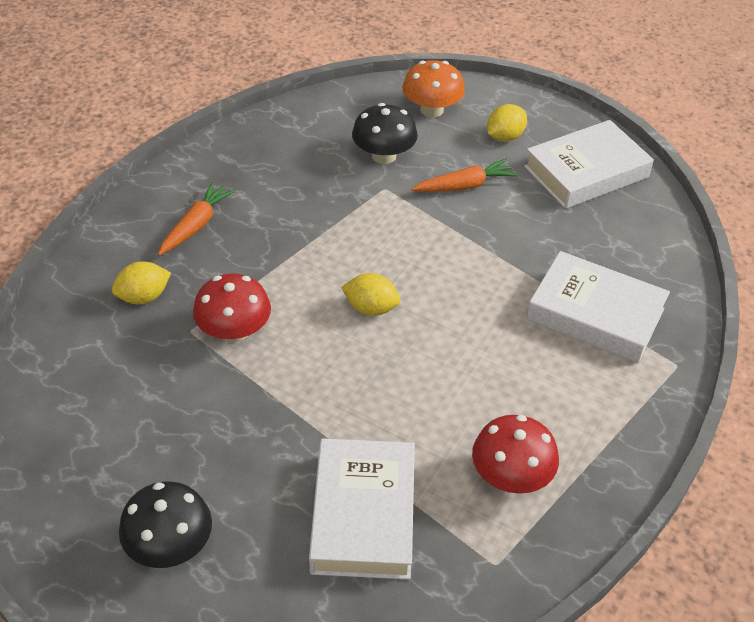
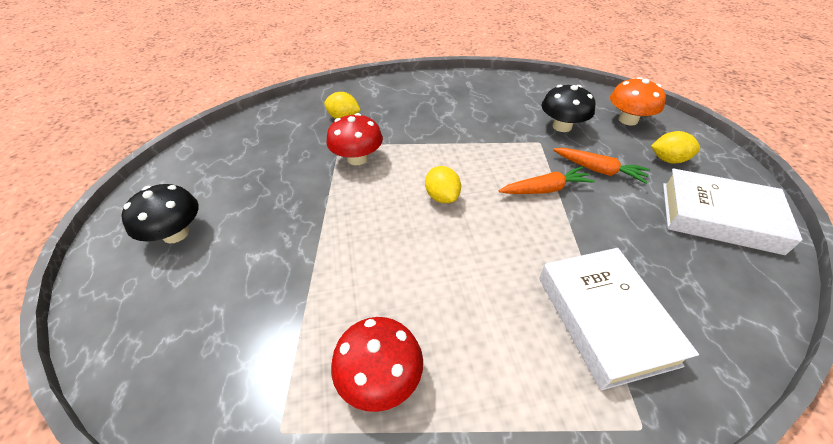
camera: 50 degrees right, 0 degrees up
orange carrot [158,182,235,256] -> orange carrot moved to [499,167,595,194]
white book [309,438,415,579] -> none

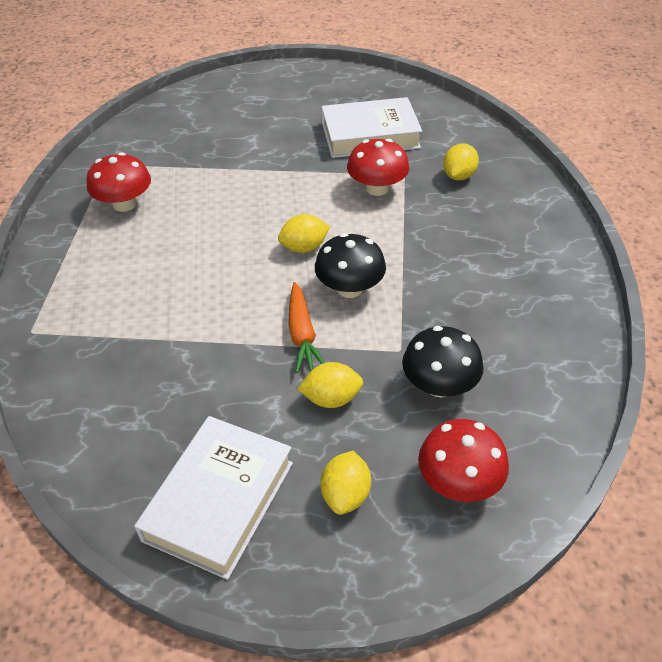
camera: 95 degrees right, 0 degrees up
black mushroom [121,184,199,243] -> black mushroom moved to [315,233,386,298]
white book [539,248,699,390] -> white book moved to [322,97,422,158]
orange carrot [553,148,650,184] -> yellow lemon [298,362,363,408]
orange mushroom [610,77,666,126] -> red mushroom [418,419,509,502]

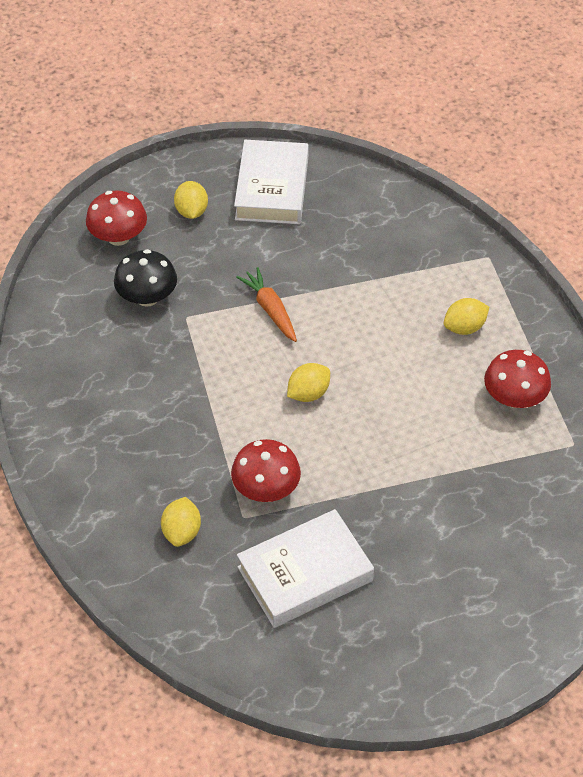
camera: 160 degrees right, 5 degrees up
yellow lemon [298,362,363,408] -> yellow lemon moved to [444,298,489,335]
black mushroom [315,233,386,298] -> none

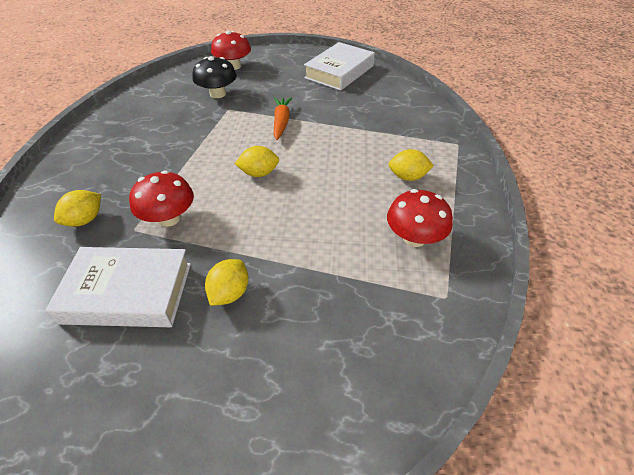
camera: 30 degrees right, 5 degrees down
yellow lemon [174,181,208,219] -> yellow lemon moved to [205,259,249,306]

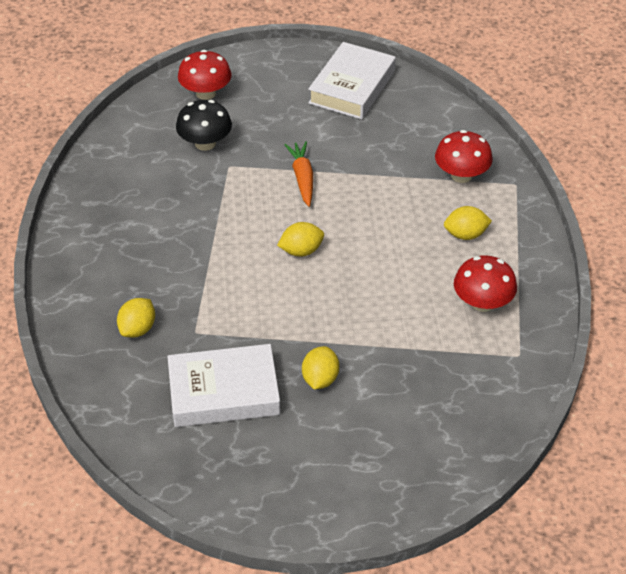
camera: 10 degrees left, 0 degrees up
red mushroom [129,170,194,227] -> red mushroom moved to [435,130,493,183]

